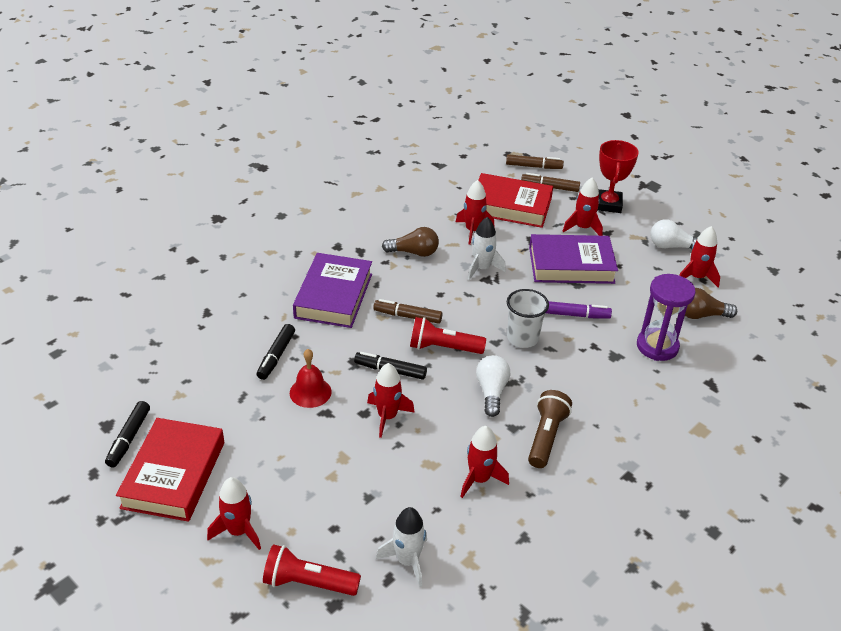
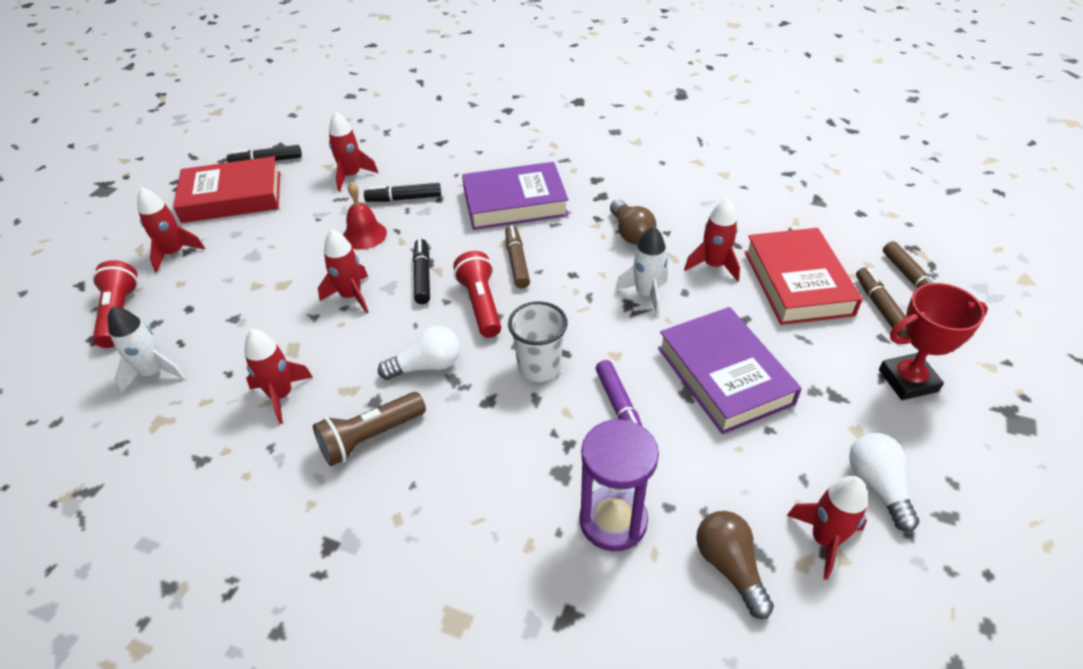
camera: 70 degrees right, 5 degrees up
brown flashlight [528,390,572,468] -> brown flashlight turned 150 degrees clockwise [313,392,426,466]
red rocket [562,178,603,236] -> red rocket moved to [329,111,378,191]

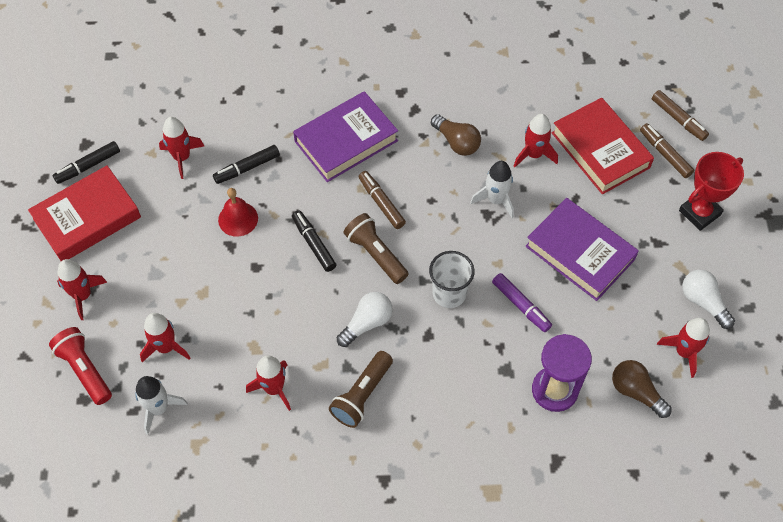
camera: 25 degrees left, 15 degrees up
red rocket [318,229,369,314] -> red rocket moved to [140,313,190,362]
red flashlight [453,251,501,338] -> brown flashlight [344,213,409,284]

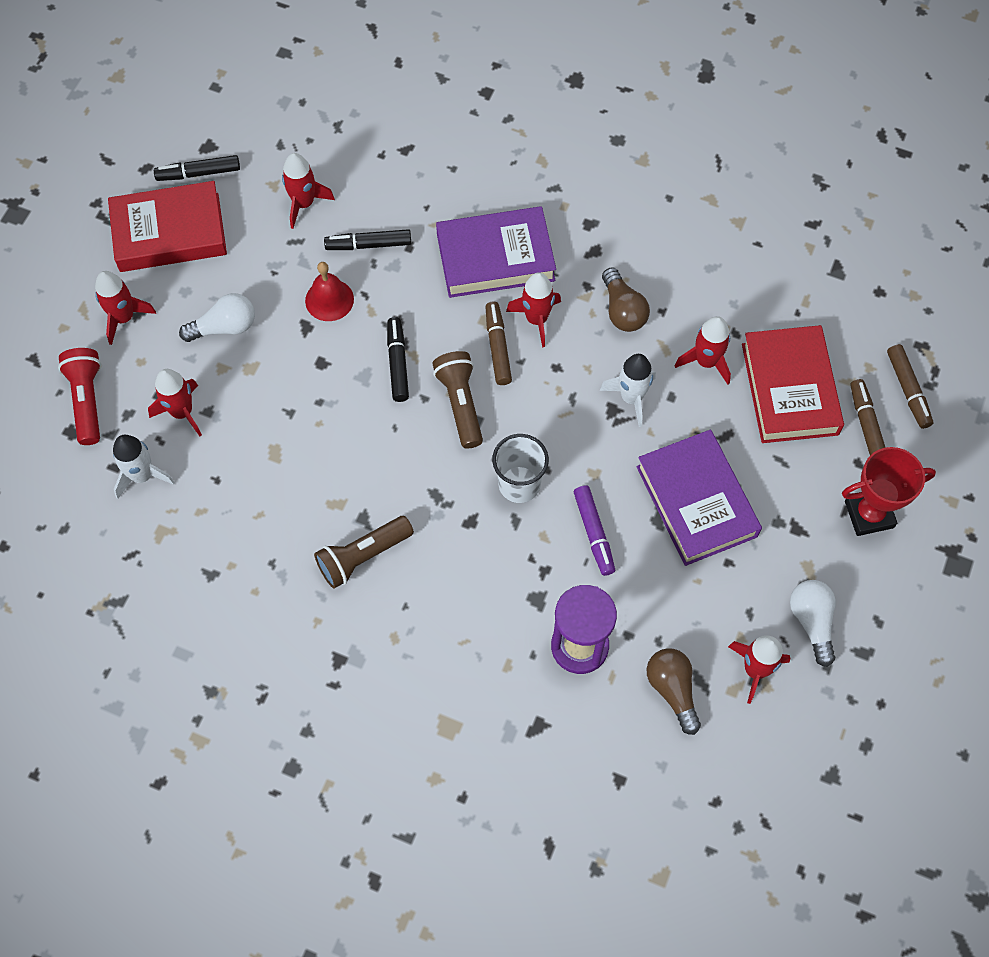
camera: 25 degrees right, 5 degrees up
red rocket [246,355,291,411] -> red rocket moved to [506,272,561,347]
white light bulb [337,292,393,347] -> white light bulb moved to [179,293,255,342]

